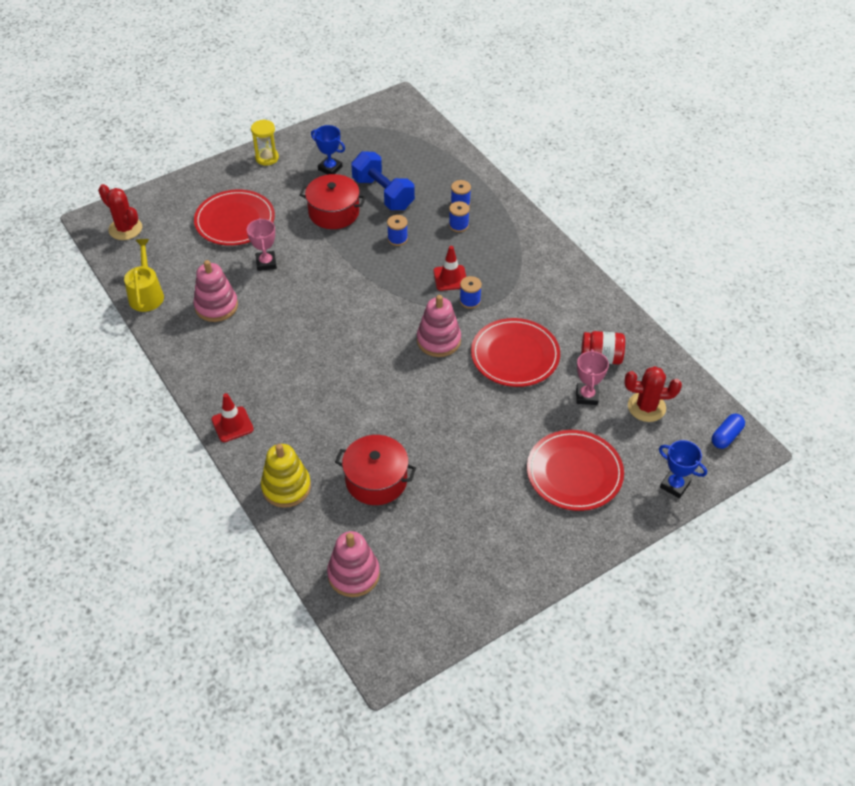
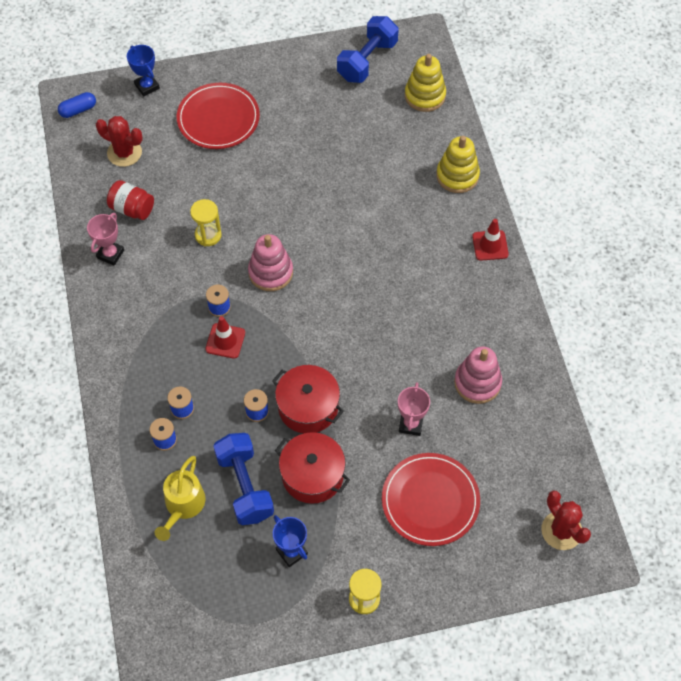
camera: 160 degrees left, 10 degrees up
yellow watering can [124,239,164,312] -> yellow watering can moved to [155,456,205,541]
pink stacking toy [327,531,380,597] -> yellow stacking toy [405,54,446,112]
red pot [335,435,416,505] -> red pot moved to [272,365,344,433]
red plate [471,318,560,387] -> yellow hourglass [190,199,222,246]
pink trophy [576,349,609,405] -> pink trophy moved to [87,213,124,265]
none -> blue dumbbell [337,16,399,83]

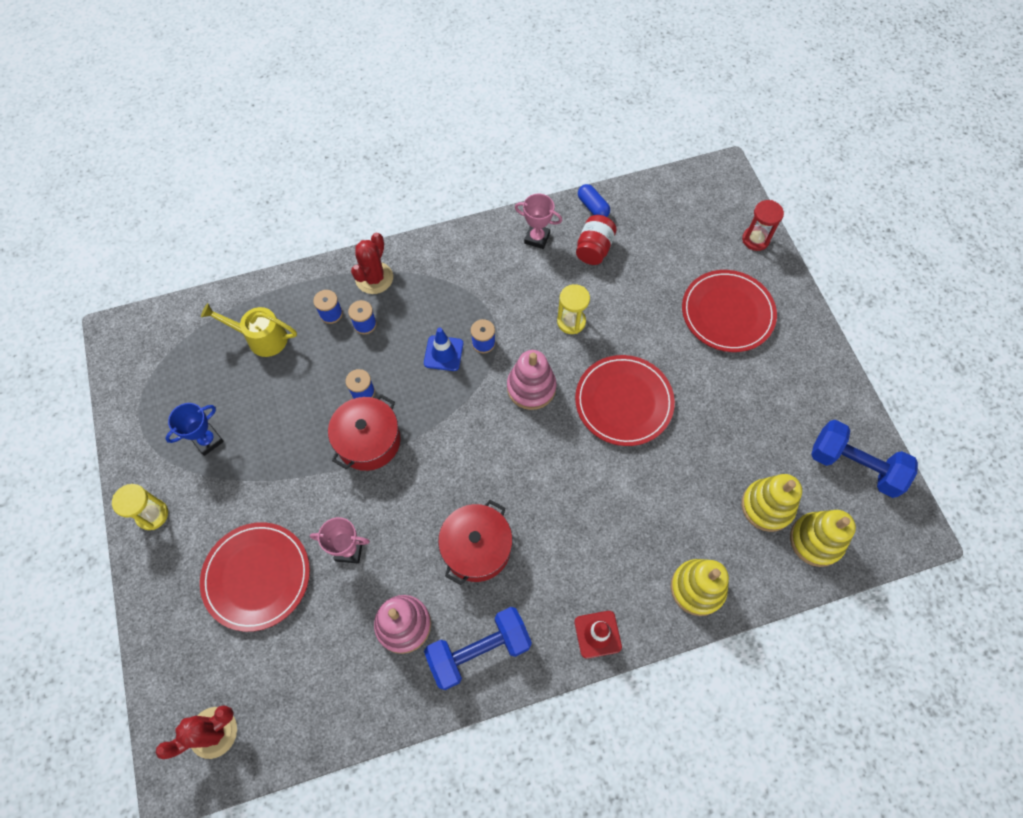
camera: 85 degrees right, 5 degrees up
blue capsule [58,92,96,118] -> blue capsule moved to [578,184,610,217]
red cactus [96,116,143,167] -> red cactus moved to [351,232,393,294]
blue trophy [127,45,160,97] -> red hourglass [742,200,784,251]
red traffic cone [205,316,245,359] -> blue traffic cone [424,327,463,371]
blue dumbbell [213,433,274,525] -> blue dumbbell moved to [424,607,532,690]
red pot [275,432,350,504] -> red pot moved to [438,500,513,585]
none -> red plate [575,355,675,446]
none -> yellow stacking toy [741,474,802,532]

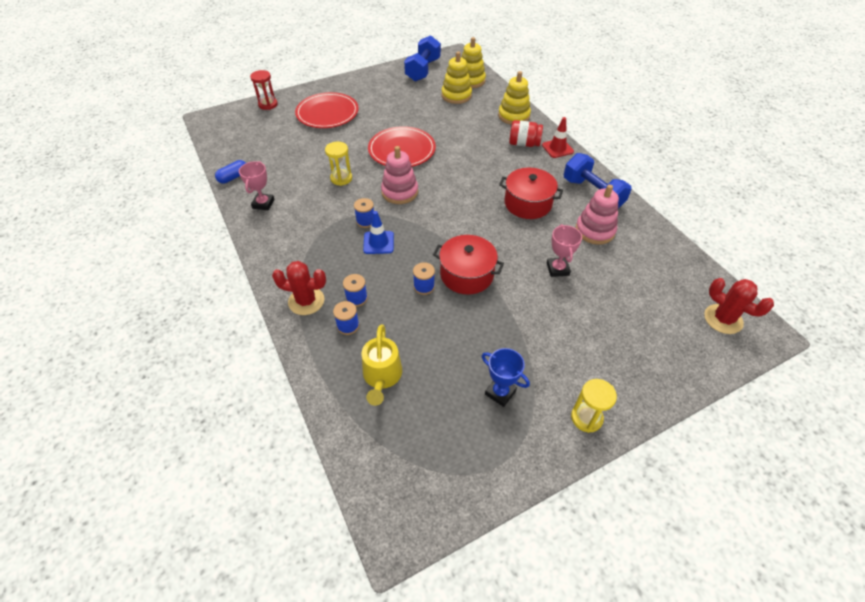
camera: 100 degrees left, 15 degrees down
red plate [200,522,310,632] -> none
red jar [576,215,616,265] -> red jar moved to [509,120,543,147]

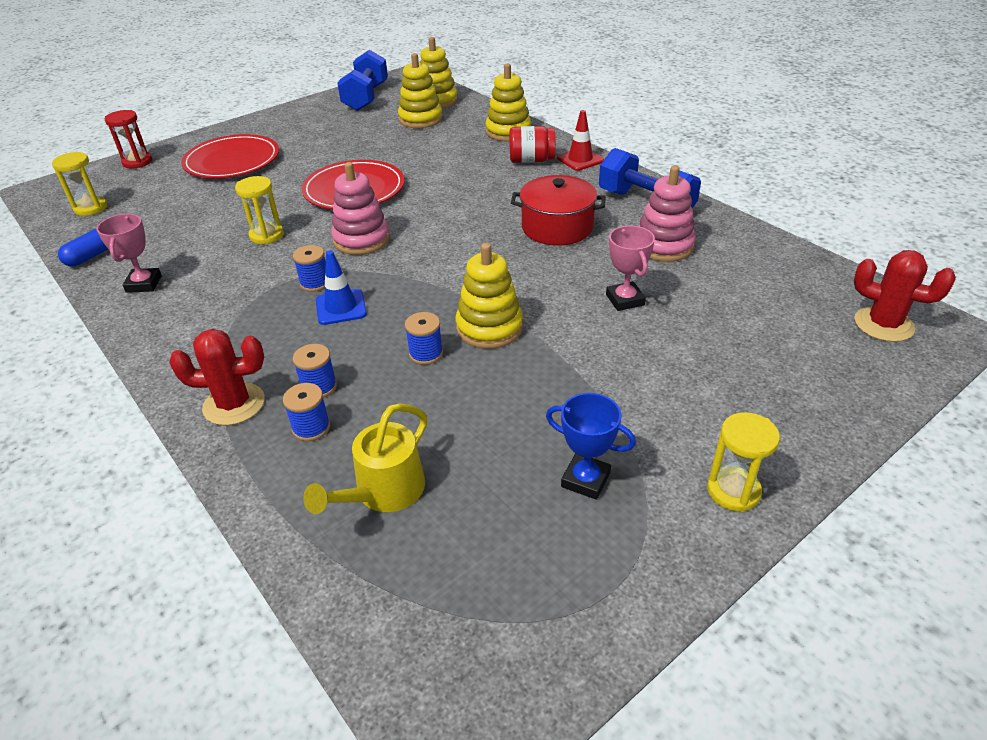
camera: 10 degrees left, 10 degrees down
yellow watering can [362,324,402,406] -> yellow watering can turned 45 degrees clockwise [303,403,427,514]
red pot [433,235,504,295] -> yellow stacking toy [456,243,523,349]
none -> yellow hourglass [52,152,107,216]

